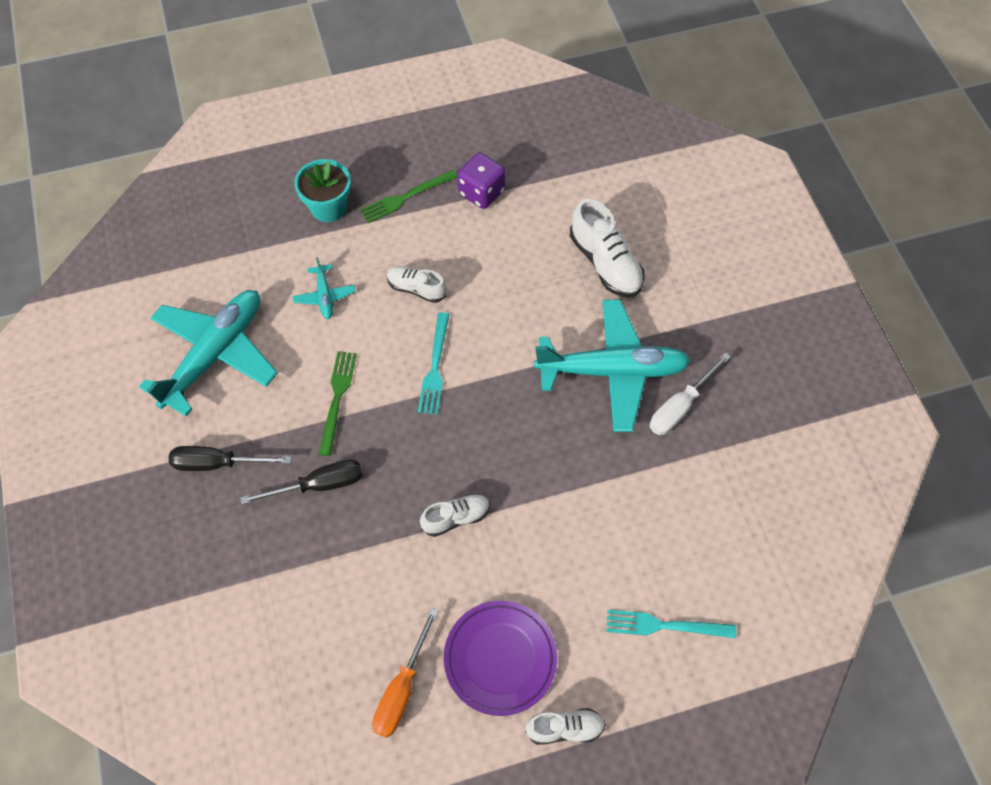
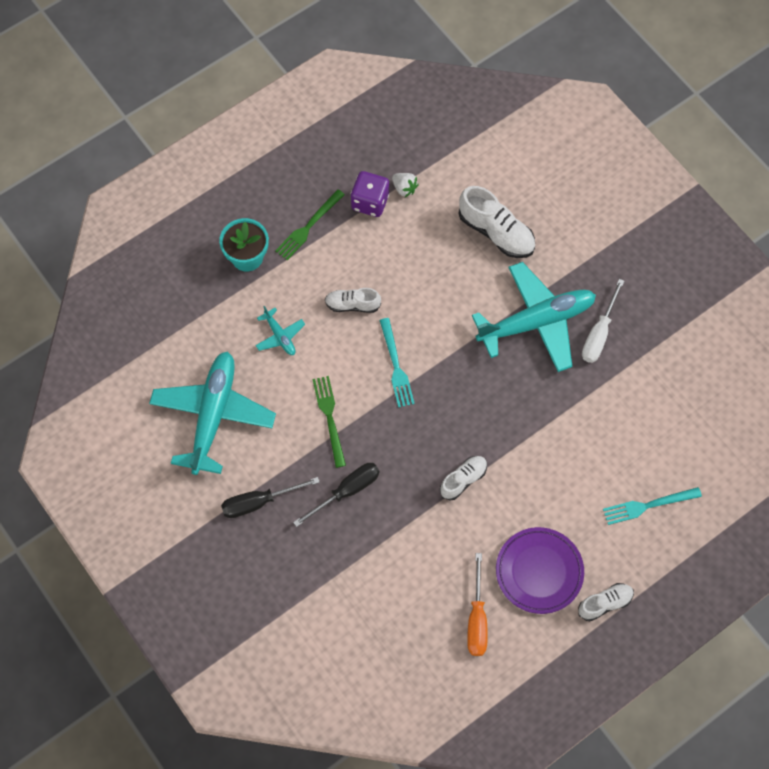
camera: 20 degrees left, 5 degrees up
none -> white strawberry [392,173,419,197]

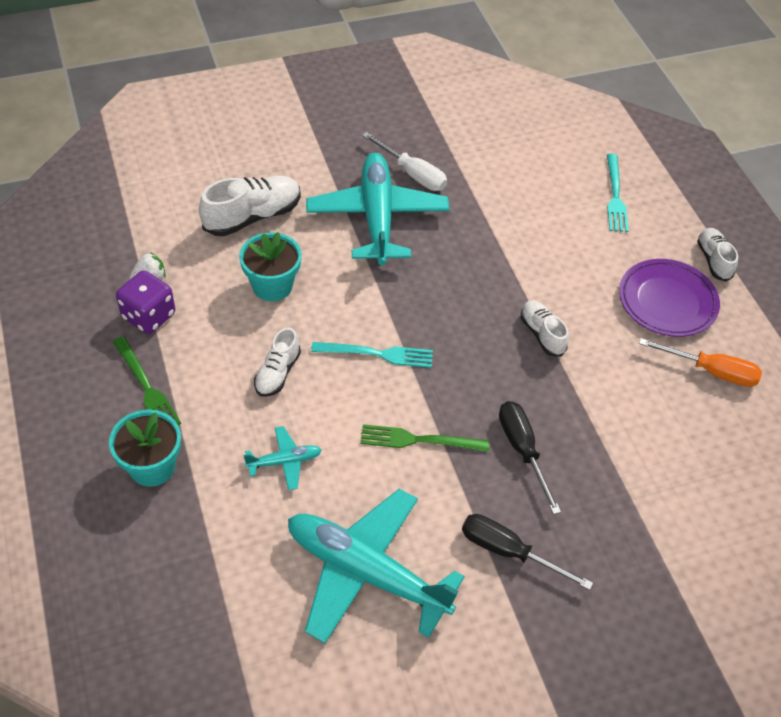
camera: 75 degrees left, 15 degrees down
black screwdriver [221,477,320,518] -> black screwdriver turned 120 degrees clockwise [462,514,593,590]
none -> turquoise flower pot [239,232,302,301]

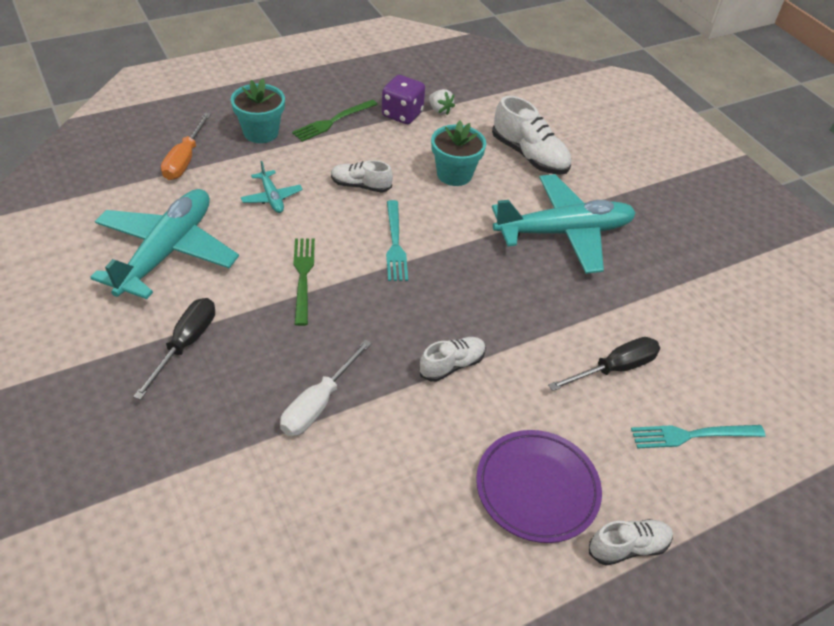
camera: 80 degrees right, 5 degrees down
white screwdriver [362,132,447,191] -> white screwdriver moved to [280,339,372,436]
black screwdriver [499,401,561,515] -> black screwdriver moved to [548,337,660,391]
orange screwdriver [639,338,762,387] -> orange screwdriver moved to [161,112,211,180]

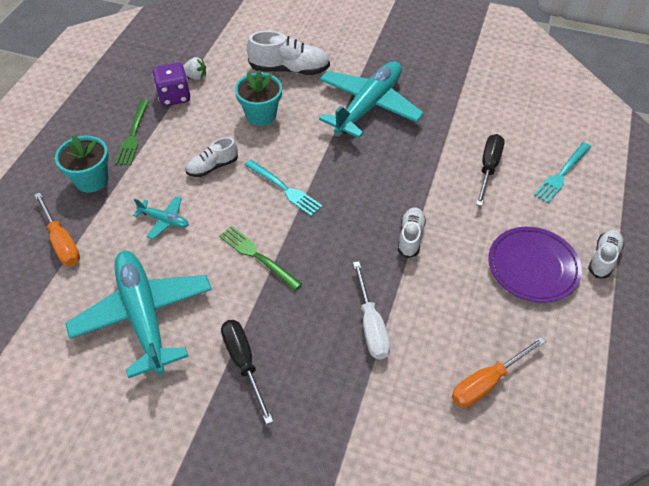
camera: 40 degrees left, 5 degrees up
none -> orange screwdriver [452,337,546,408]

